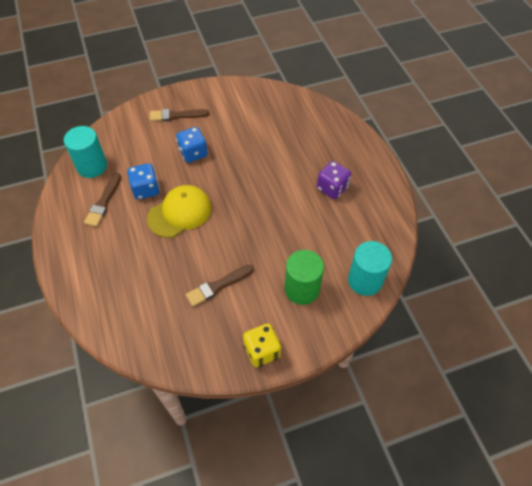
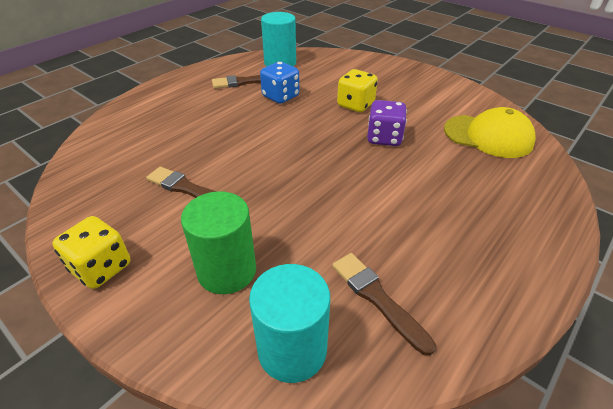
camera: 60 degrees right, 15 degrees down
yellow cap [147,185,212,238] -> yellow cap moved to [444,107,536,158]
brown brush [150,109,210,121] -> brown brush moved to [332,253,436,356]
blue dice [176,127,208,163] -> yellow dice [337,69,378,112]
purple dice [317,161,351,199] -> purple dice moved to [367,100,407,146]

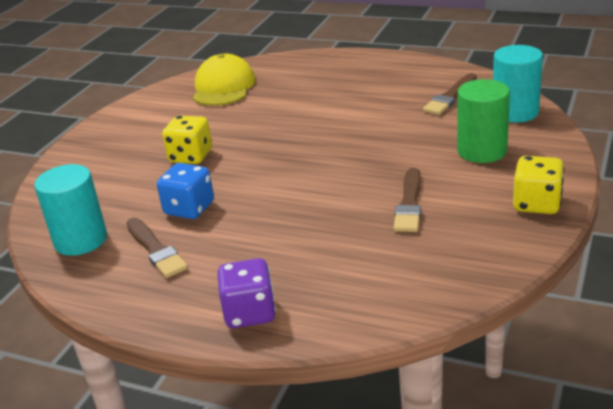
camera: 105 degrees left, 10 degrees down
purple dice [367,100,407,146] -> purple dice moved to [217,258,276,328]

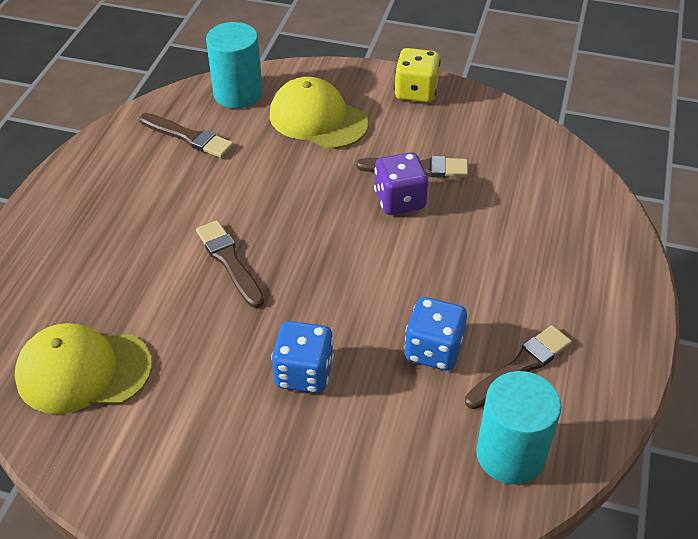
camera: 100 degrees left, 15 degrees up
yellow dice [162,115,212,164] -> blue dice [271,321,334,393]
purple dice [217,258,276,328] -> purple dice moved to [374,152,428,215]
green cylinder [457,79,510,163] -> yellow cap [270,77,369,149]
none -> brown brush [196,220,264,308]

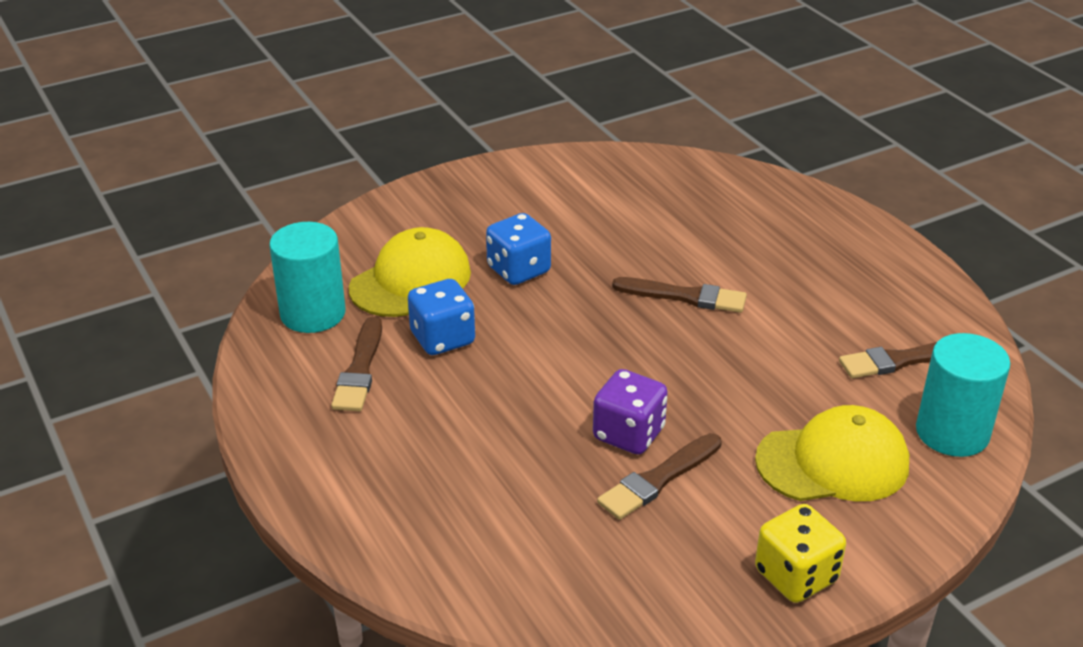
camera: 135 degrees right, 10 degrees down
yellow cap [15,323,152,414] -> yellow cap moved to [349,227,471,317]

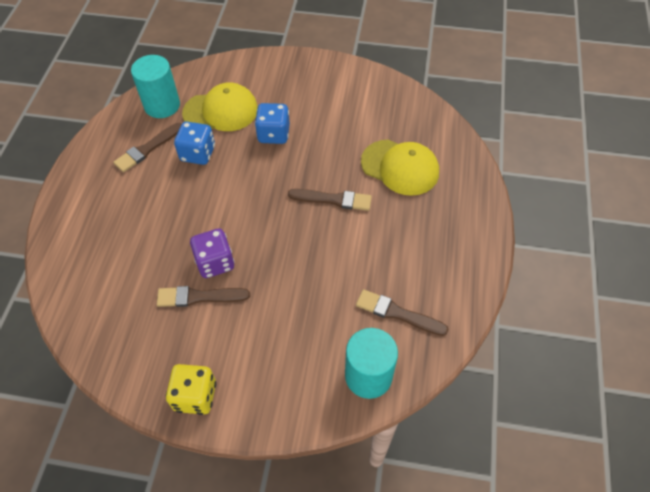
camera: 40 degrees right, 20 degrees up
brown brush [612,277,747,313] -> brown brush turned 45 degrees counterclockwise [288,189,372,211]
yellow cap [755,405,909,501] -> yellow cap moved to [361,139,439,196]

